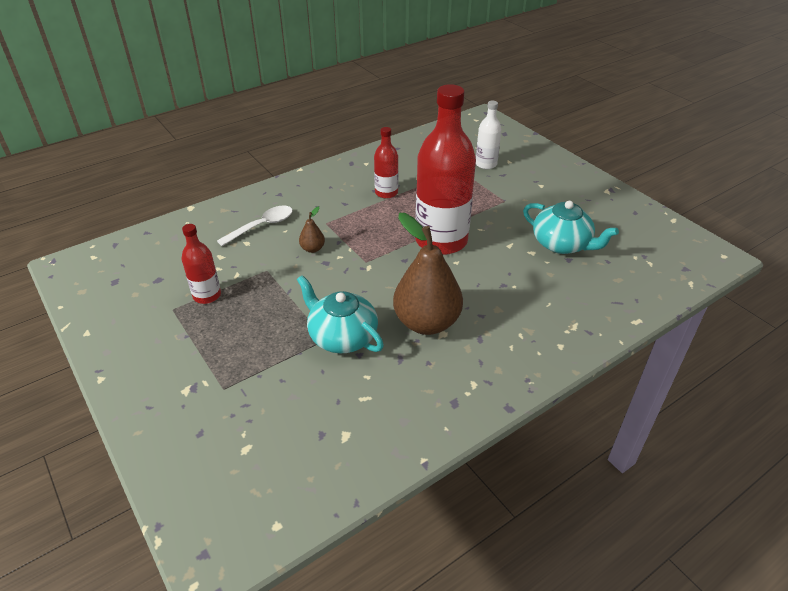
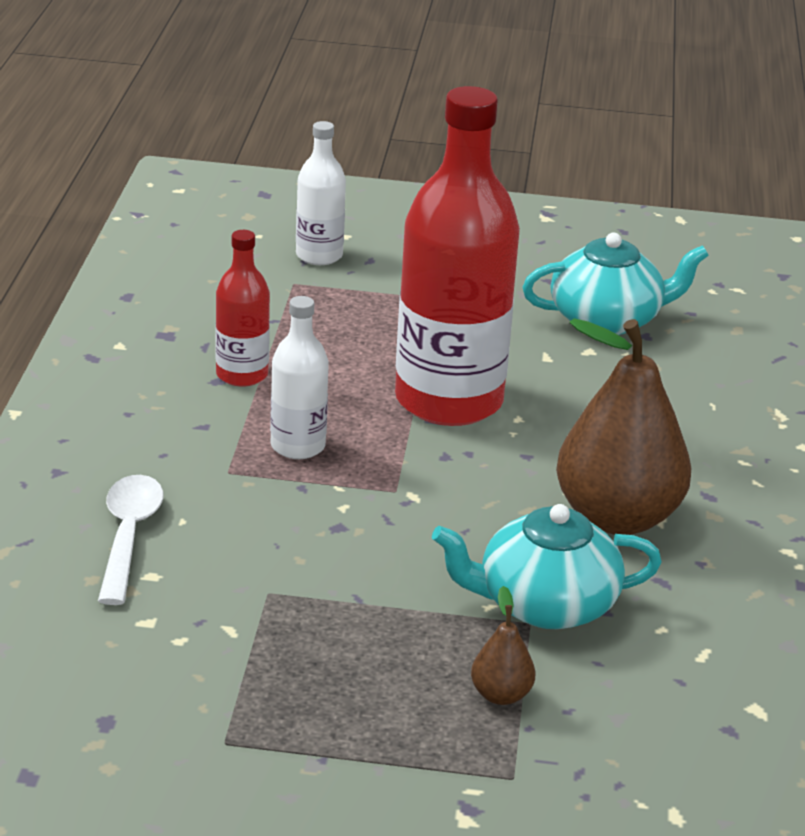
camera: 50 degrees left, 10 degrees down
red bottle [181,224,221,304] -> none
brown pear [299,206,325,253] -> brown pear moved to [471,586,535,705]
none -> white bottle [270,296,329,459]

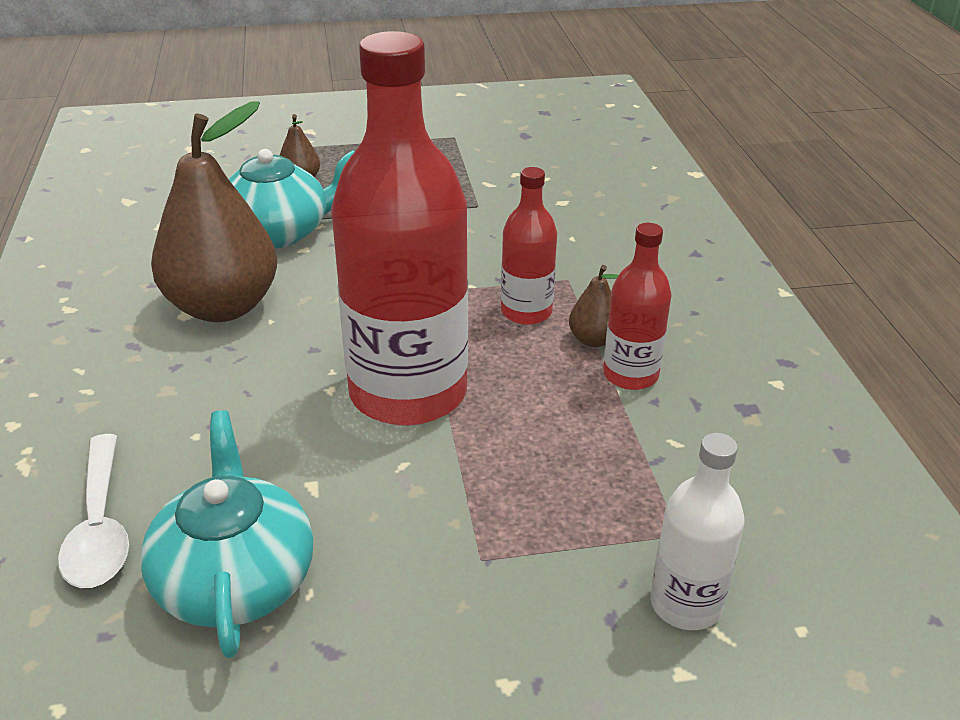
camera: 165 degrees right, 5 degrees up
white spoon [98,475,164,605] -> white spoon moved to [58,434,129,588]
white bottle [270,296,329,459] -> red bottle [501,167,557,325]
turquoise teapot [522,232,709,335] -> turquoise teapot turned 105 degrees clockwise [140,410,313,658]
none -> brown pear [569,265,618,347]

